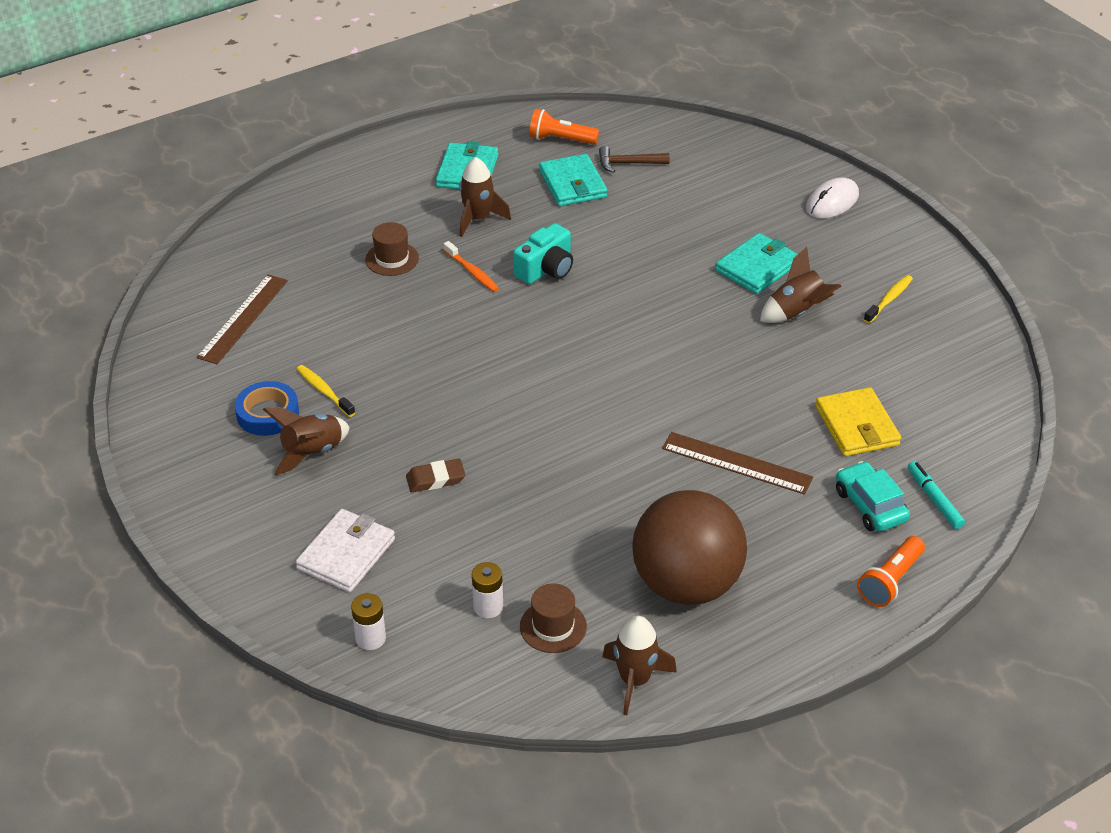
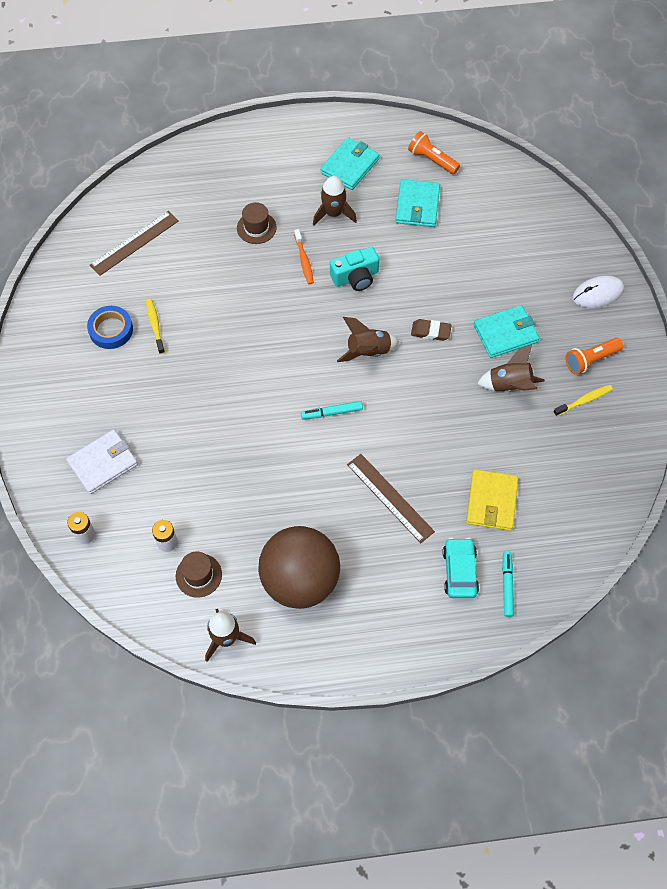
camera: 25 degrees right, 20 degrees up
brown rocket [263,407,350,475] -> brown rocket moved to [337,317,399,362]
brown eraser [406,459,466,492] -> brown eraser moved to [411,319,451,341]
brown hammer [599,146,669,173] -> none
orange flashlight [857,536,925,607] -> orange flashlight moved to [565,338,624,375]
none -> turquoise marker [301,401,363,419]

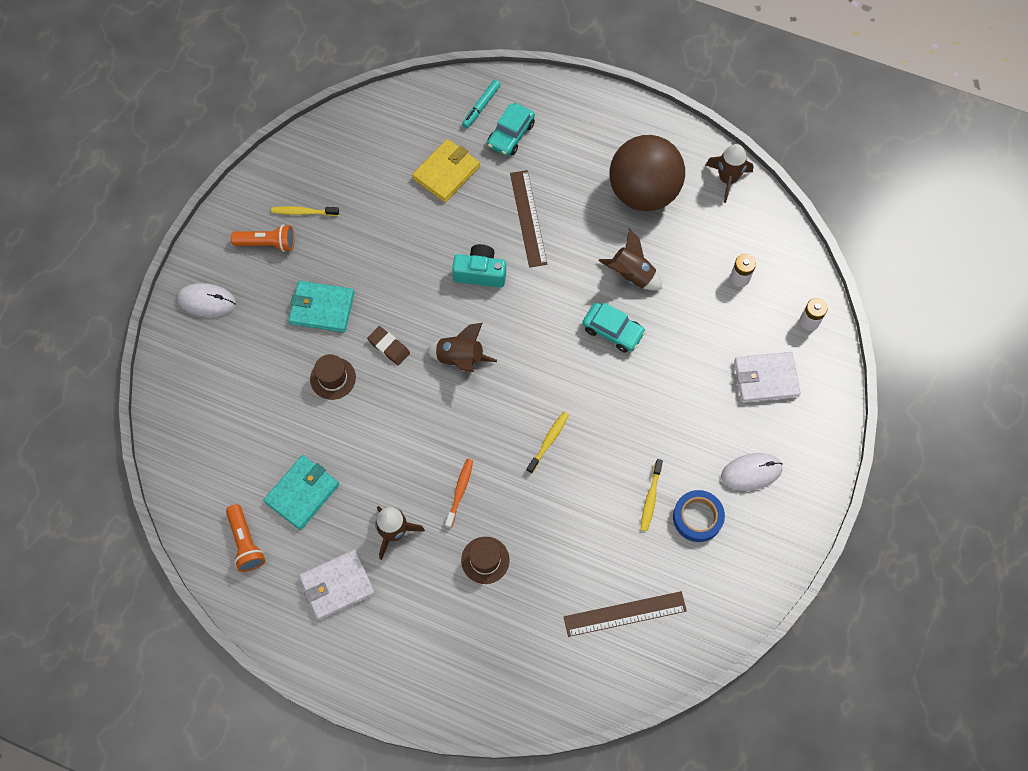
camera: 150 degrees left, 5 degrees up
brown hat [176,552,222,598] -> brown hat moved to [310,354,356,400]
turquoise marker [301,401,363,419] -> none
turquoise wallet [320,137,379,190] -> white wallet [299,549,375,620]
turquoise camera [330,247,379,291] -> turquoise camera moved to [452,244,506,288]
brown rocket [477,344,545,392] -> brown rocket moved to [599,228,662,291]
none -> yellow toothbrush [527,412,569,474]
none -> turquoise car [582,303,646,353]
none -> white mouse [721,453,783,491]

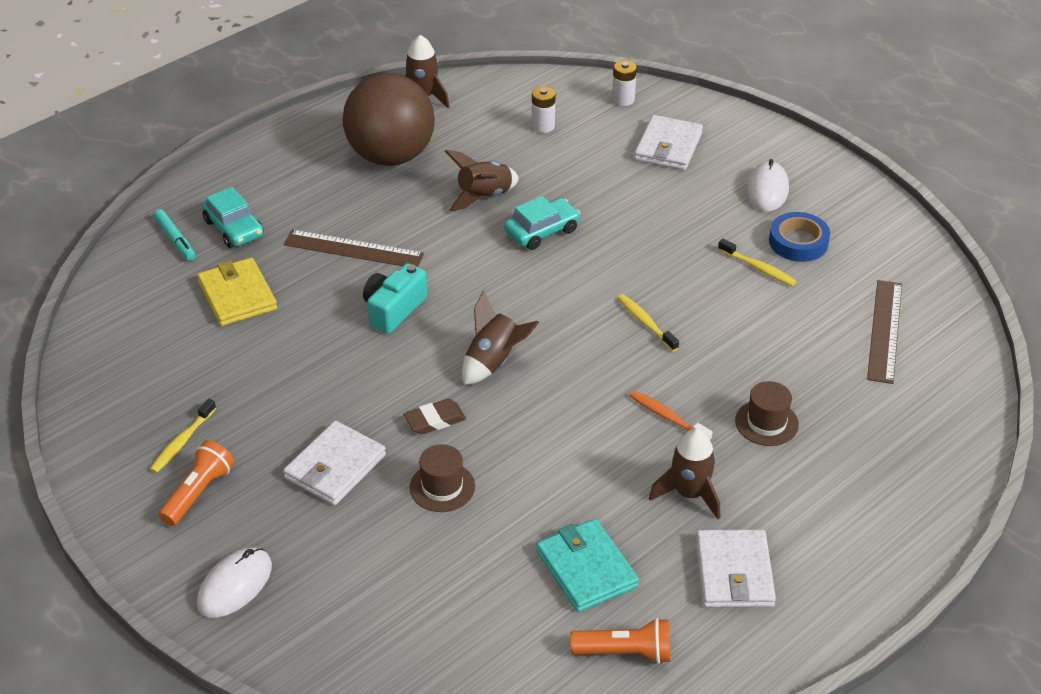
camera: 65 degrees left, 25 degrees down
turquoise wallet [289,281,354,332] -> white wallet [283,421,386,505]

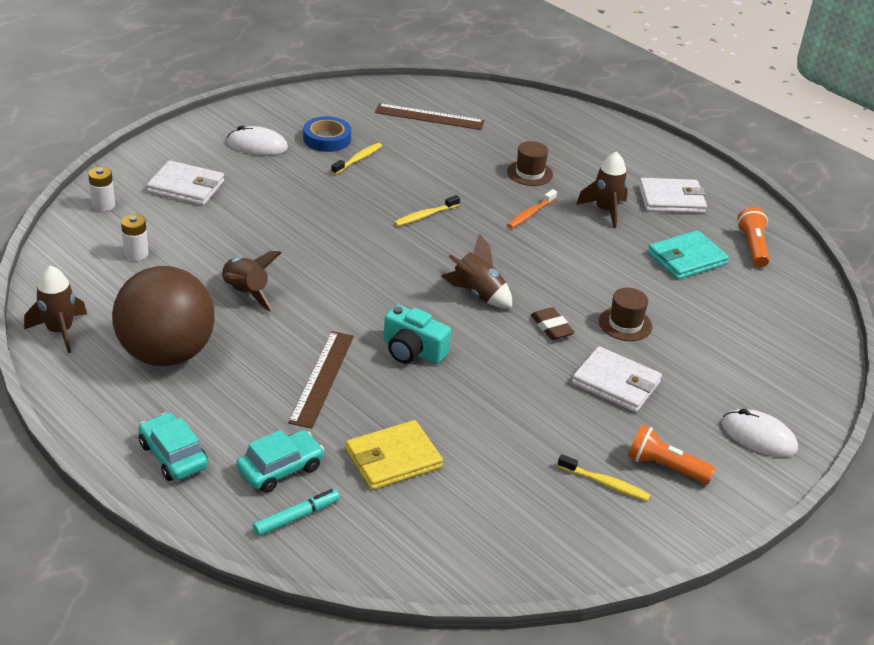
camera: 95 degrees left, 5 degrees down
turquoise car [504,196,581,250] -> turquoise car moved to [138,412,208,481]

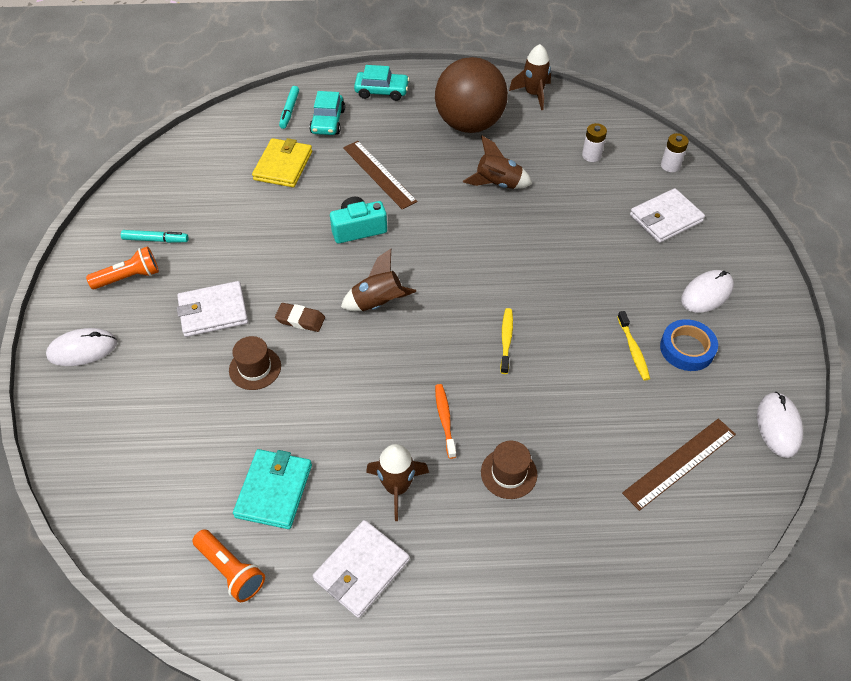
camera: 135 degrees right, 15 degrees up
yellow toothbrush [557,454,650,501] -> turquoise marker [121,230,189,243]
none -> white mouse [757,392,803,458]

